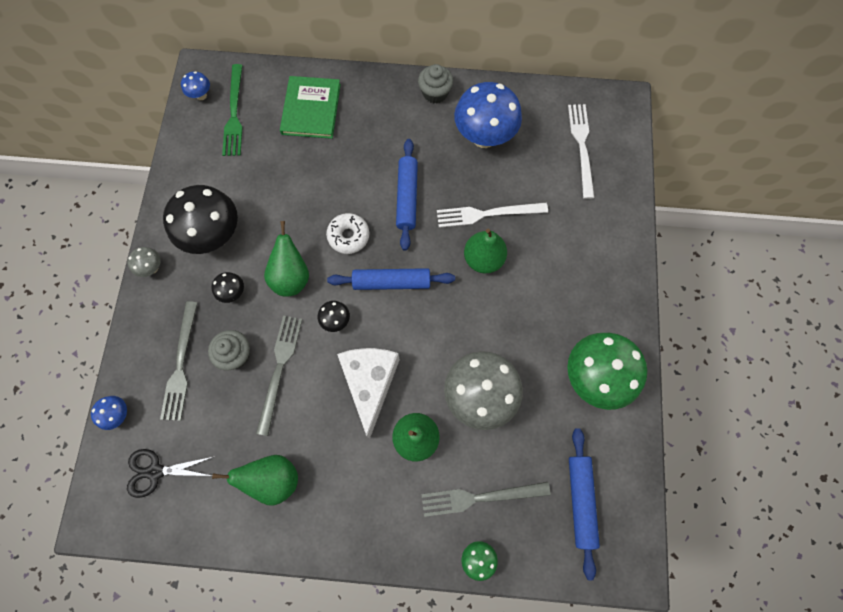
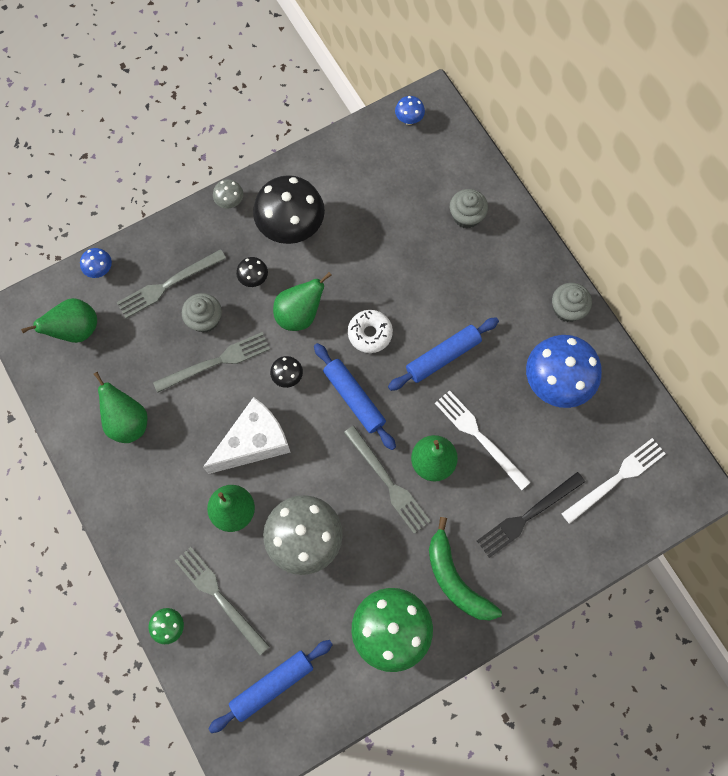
camera: 55 degrees right, 0 degrees up
black scissors [127,449,215,498] -> green pear [21,298,97,343]
green fork [222,64,243,156] -> none
green book [280,76,341,139] -> grey cupcake [450,189,488,229]
none -> grey fork [344,426,431,534]
none -> green banana [429,517,502,621]
none -> black fork [477,472,585,558]

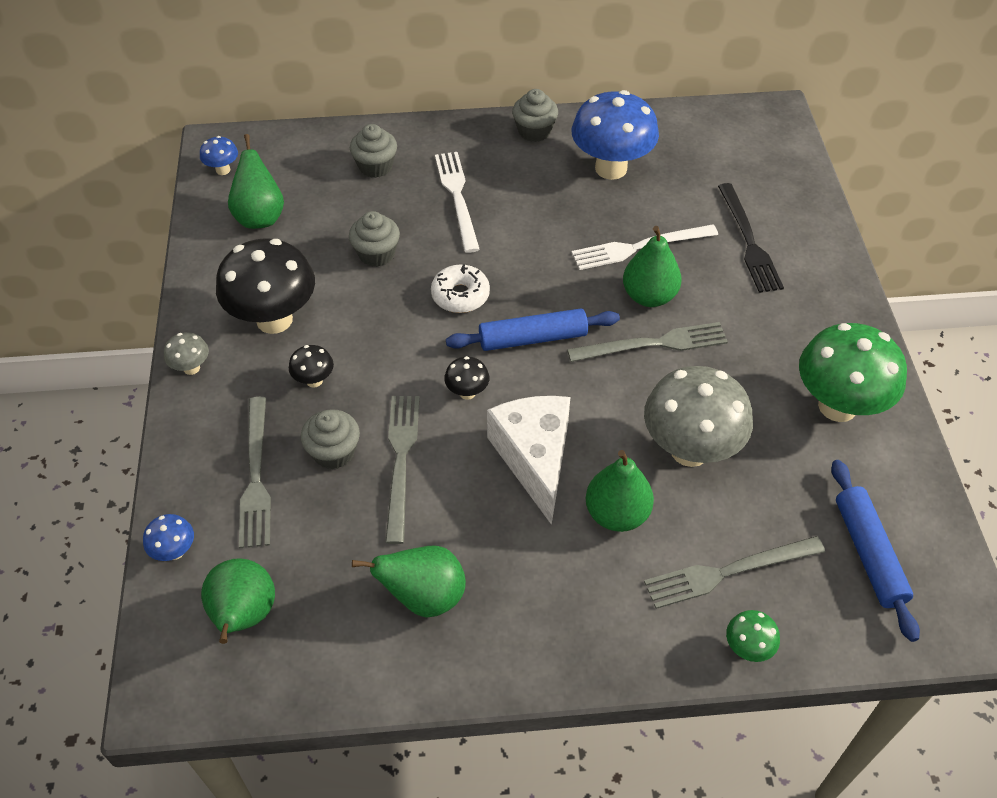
camera: 65 degrees left, 20 degrees down
green pear [273,272,332,331] -> green pear moved to [228,134,284,229]
blue rolling pin [388,317,499,391] -> none
green banana [429,517,502,621] -> none
white fork [562,438,666,524] -> white fork moved to [435,152,480,253]
none -> grey cupcake [349,211,400,267]

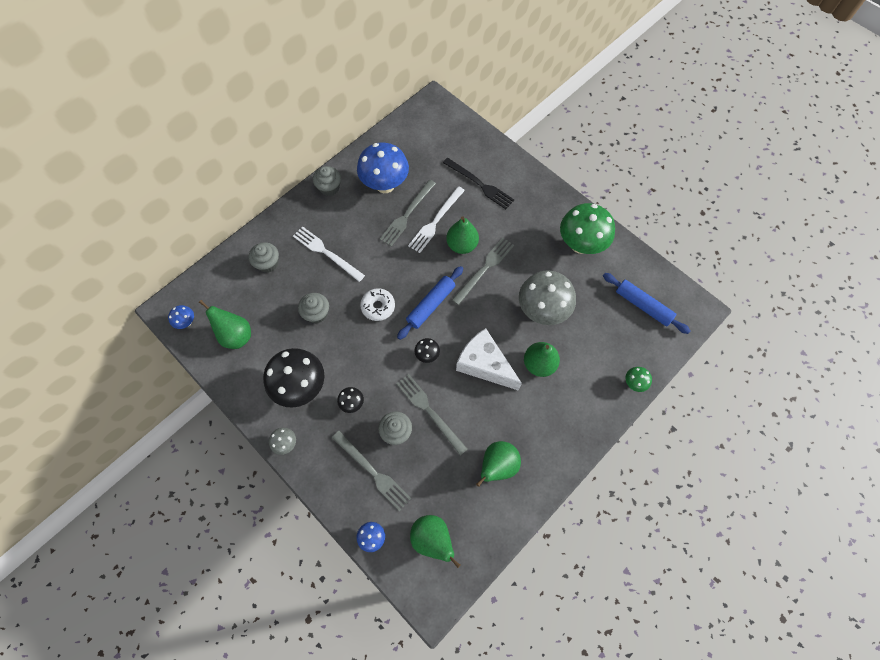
camera: 40 degrees left, 15 degrees up
grey fork [644,536,825,609] -> grey fork moved to [380,180,436,247]

